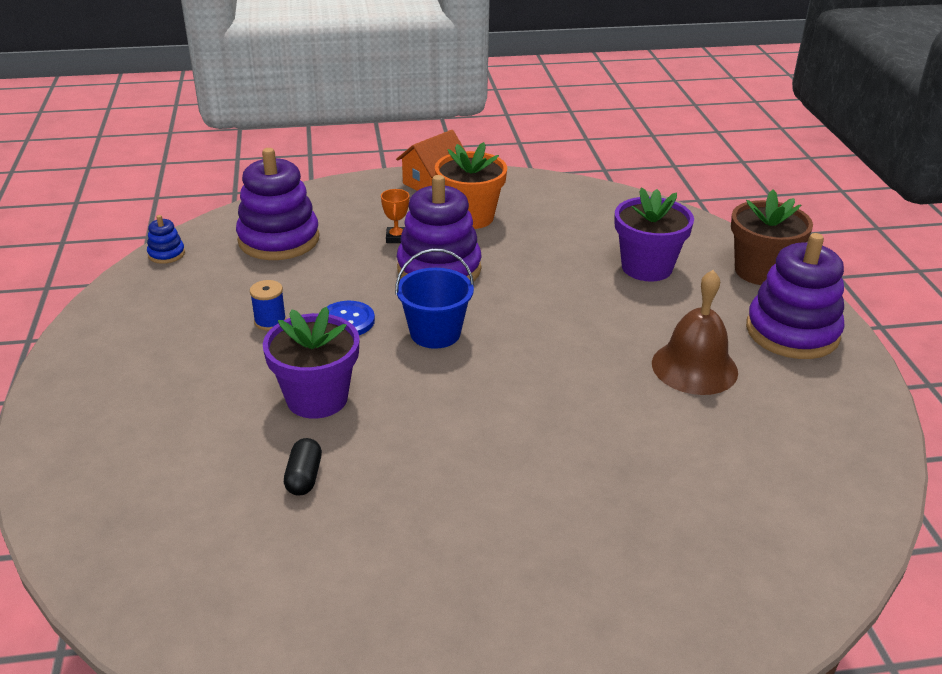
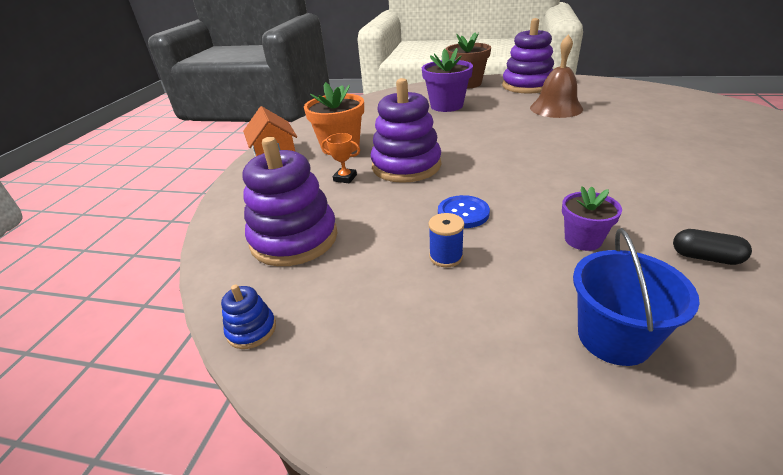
camera: 65 degrees left, 0 degrees up
purple flower pot [263,307,360,419] -> purple flower pot [562,187,622,251], size x0.60
blue bucket [395,248,474,349] -> blue bucket moved to [573,228,700,366]

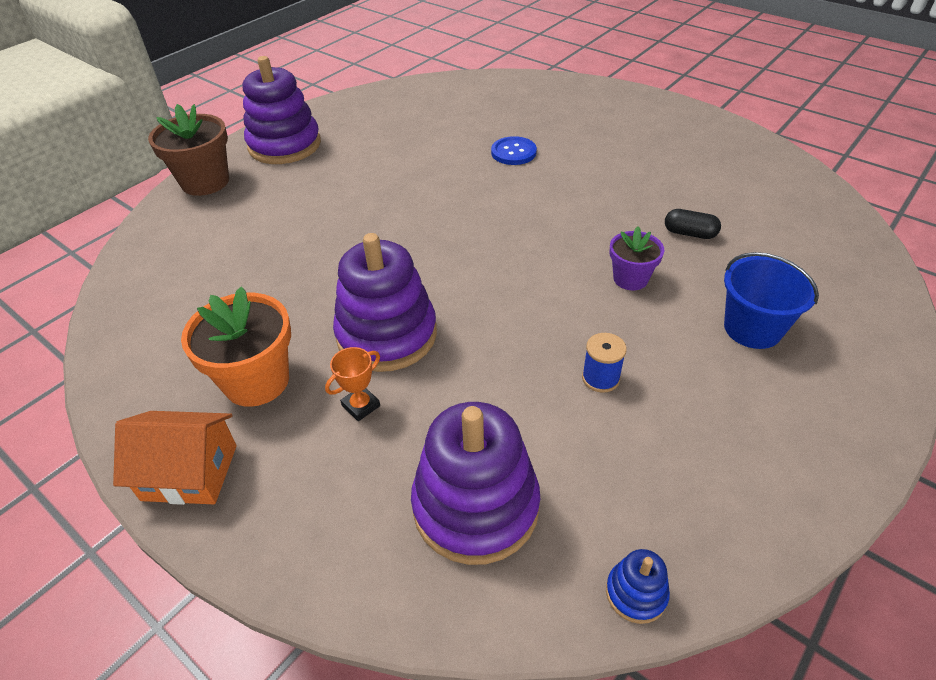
camera: 65 degrees left, 10 degrees up
purple flower pot [422,48,473,112] -> none
blue button [438,195,490,228] -> blue button moved to [491,136,537,165]
brown bell [530,34,583,118] -> none
black capsule [673,229,752,265] -> black capsule turned 60 degrees clockwise [665,209,721,239]

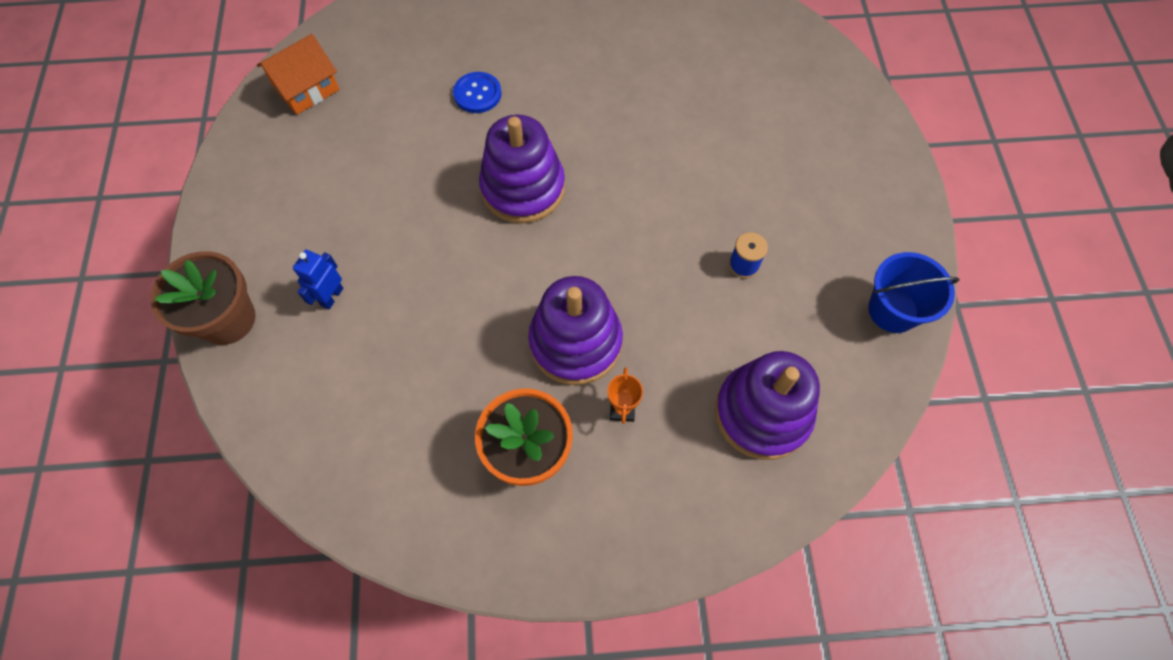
camera: 45 degrees left, 20 degrees up
orange house [113,411,237,505] -> orange house moved to [257,34,340,115]
purple stacking toy [243,56,321,164] -> purple stacking toy moved to [479,115,565,223]
blue stacking toy [606,549,670,624] -> none
purple flower pot [609,226,664,291] -> none
black capsule [665,209,721,239] -> none
blue bucket [724,252,819,349] -> blue bucket moved to [868,252,960,333]
none -> blue robot [293,250,343,309]

